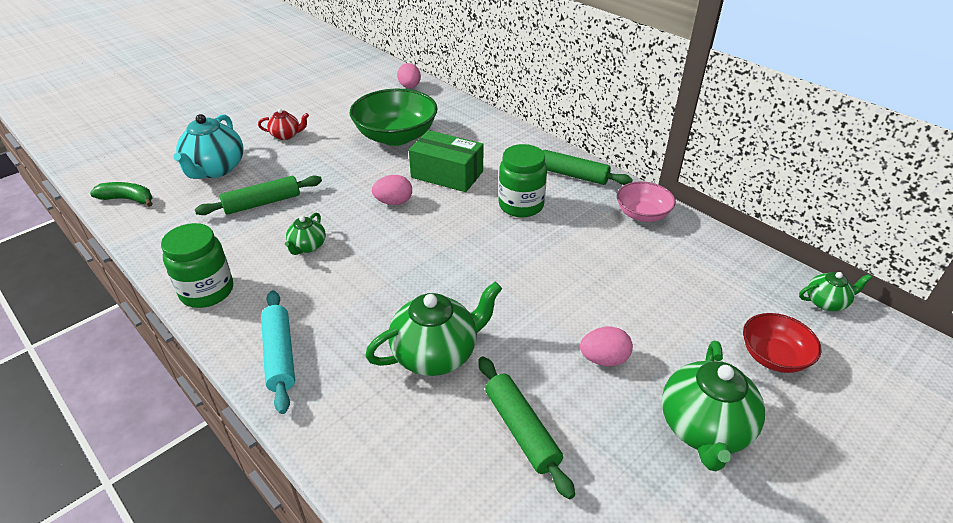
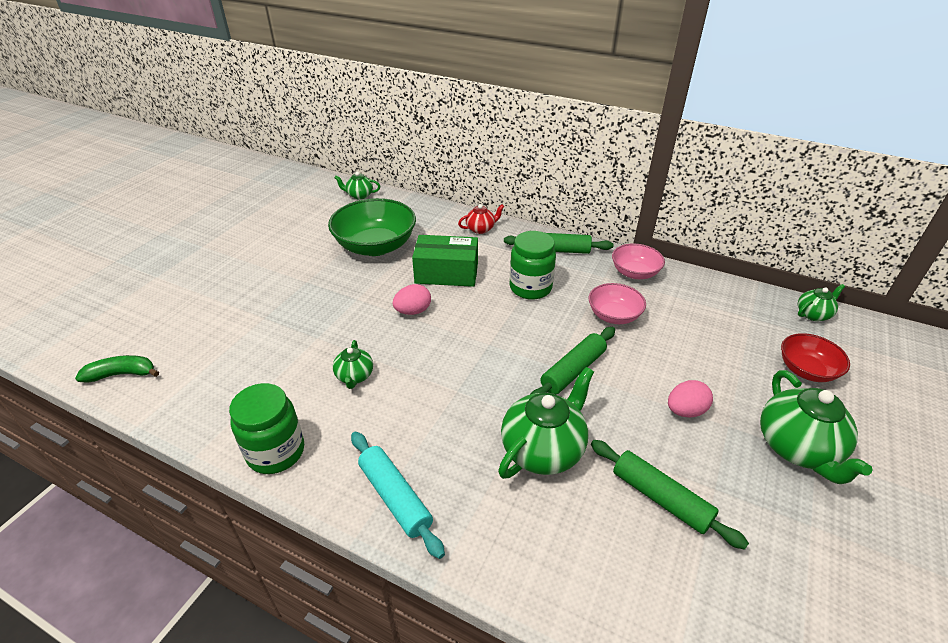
camera: 20 degrees left, 0 degrees up
turquoise teapot [173,114,244,179] -> none
green rolling pin [195,175,322,215] -> green rolling pin moved to [530,327,615,395]
red teapot [258,109,309,140] -> red teapot moved to [458,204,504,234]
pink egg [397,63,421,88] -> green teapot [334,172,380,199]
none -> pink bowl [589,283,646,324]

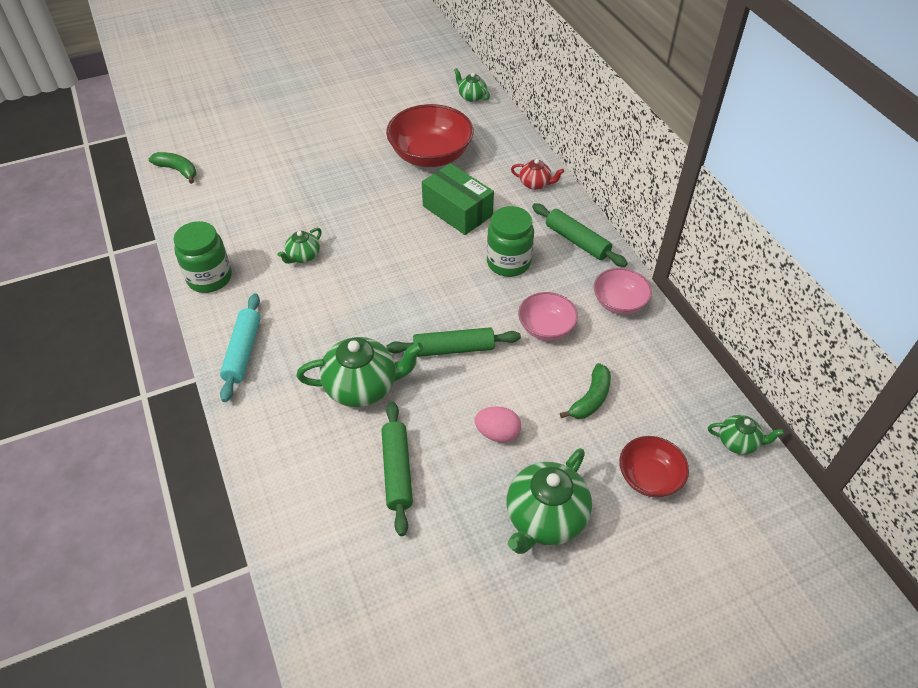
camera: 40 degrees right, 10 degrees up
green bowl [328,198,416,256] -> red bowl [386,104,474,167]
pink egg [392,284,431,315] -> none
none -> green banana [560,363,611,419]

